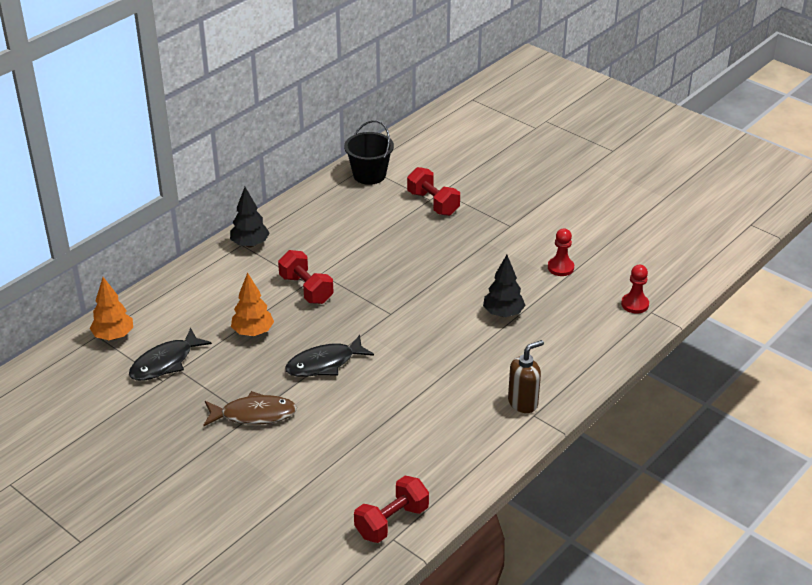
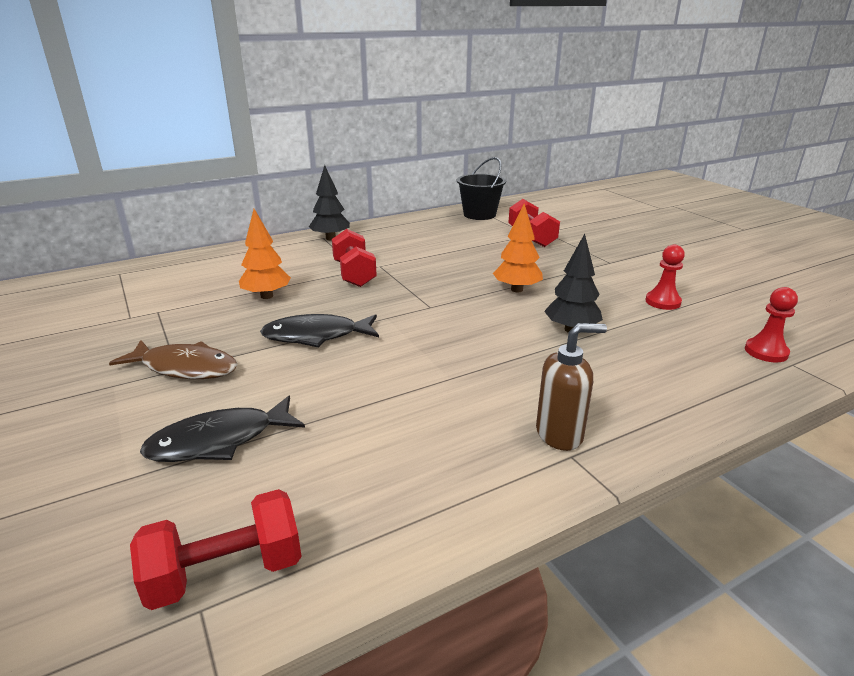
camera: 20 degrees right, 10 degrees down
orange tree [90,277,133,340] -> orange tree moved to [493,204,543,292]
black fish [129,328,212,381] -> black fish moved to [140,396,305,462]

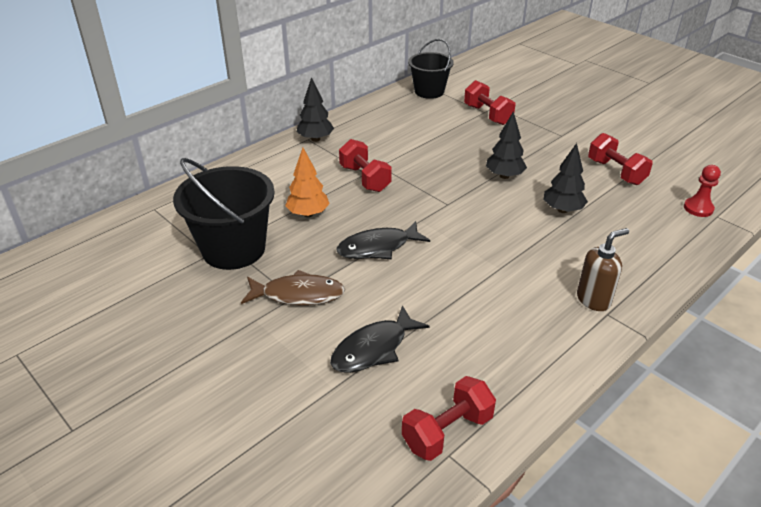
camera: 15 degrees left, 10 degrees up
orange tree [493,204,543,292] -> black tree [486,111,527,179]
red pawn [645,245,685,310] -> red dumbbell [588,133,653,185]
none -> black bucket [173,158,275,270]

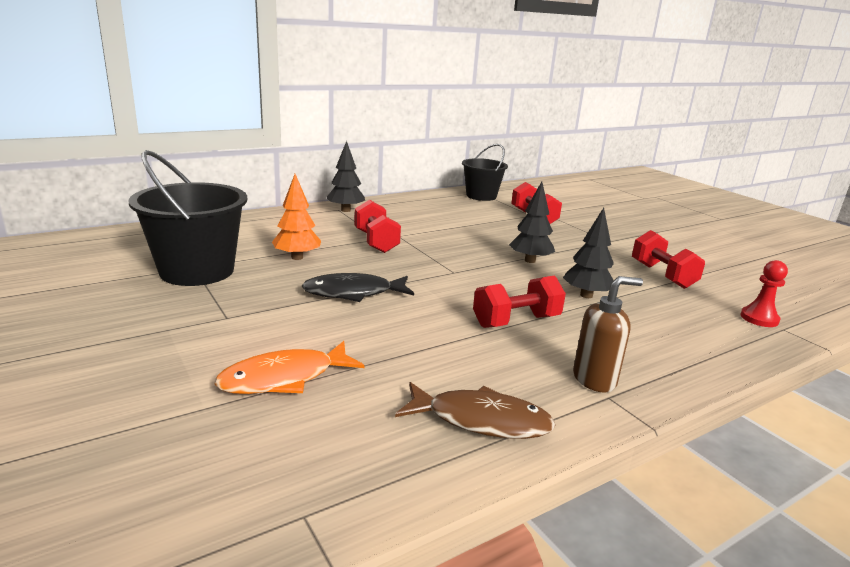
camera: 10 degrees right, 15 degrees down
brown fish [241,270,345,305] -> brown fish moved to [395,382,555,439]
black fish [330,305,429,373] -> orange fish [215,341,365,394]
red dumbbell [402,376,496,461] -> red dumbbell moved to [473,276,566,328]

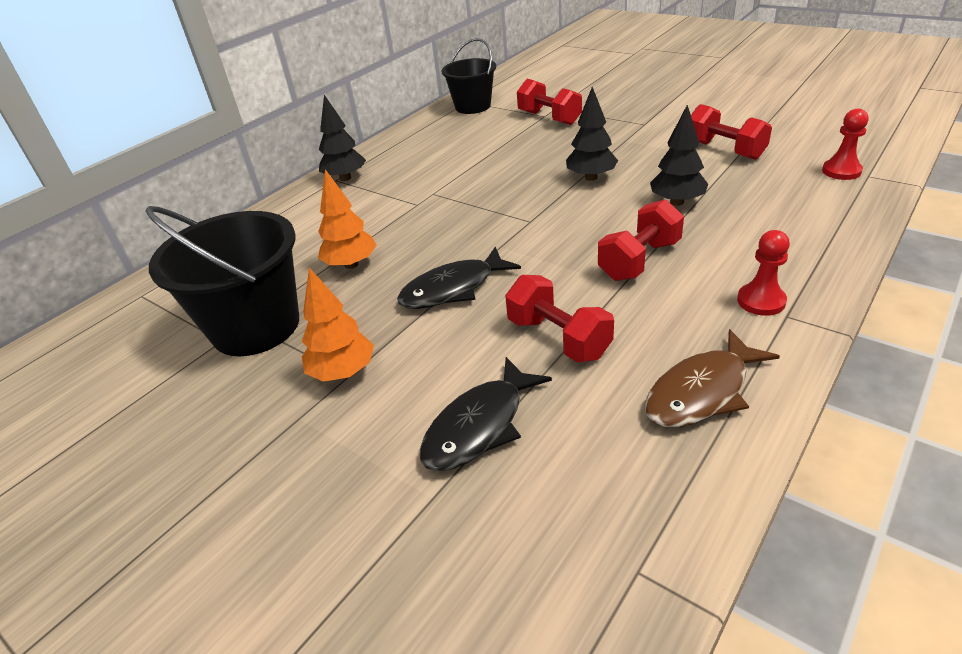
camera: 15 degrees left, 15 degrees up
orange fish [215,341,365,394] -> black fish [420,357,552,471]
red dumbbell [354,200,401,253] -> red dumbbell moved to [505,275,614,363]
brown fish [395,382,555,439] -> brown fish turned 150 degrees clockwise [645,329,780,427]
brown soap dispenser [573,276,643,392] -> red pawn [737,230,790,316]
none -> orange tree [302,268,374,382]

